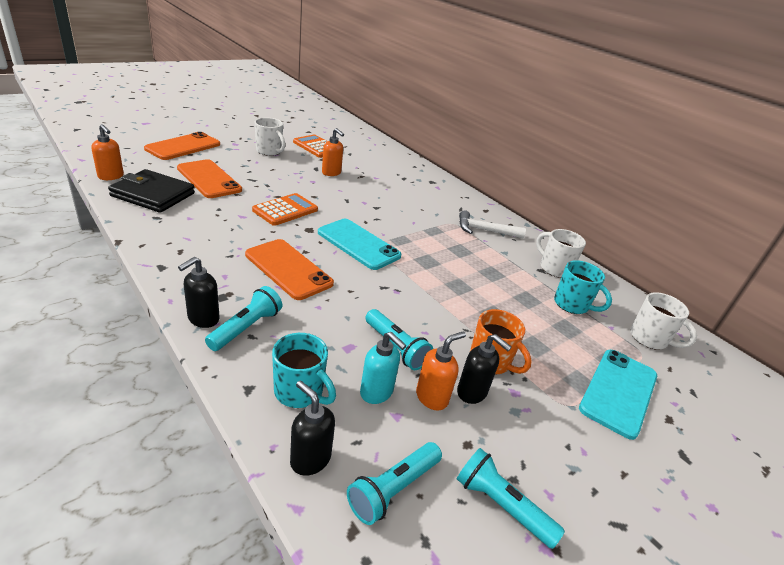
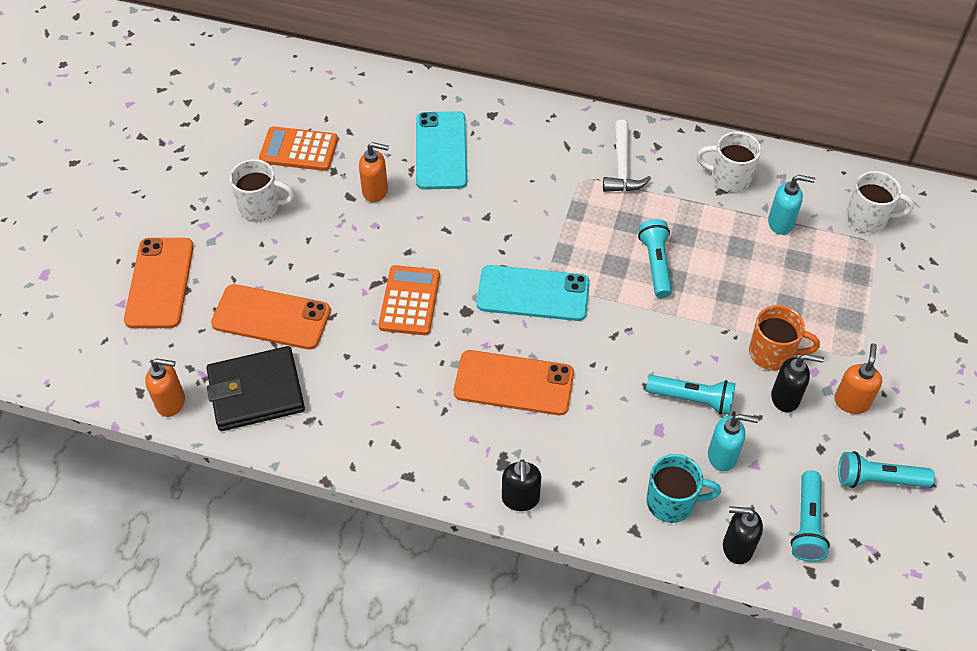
camera: 30 degrees left, 20 degrees up
turquoise flashlight [205,286,282,351] -> turquoise flashlight moved to [638,219,672,298]
orange soap dispenser [416,331,466,410] -> orange soap dispenser moved to [834,343,882,414]
white hammer [459,210,526,238] -> white hammer turned 60 degrees counterclockwise [603,120,651,192]
turquoise mug [554,260,612,314] -> turquoise soap dispenser [768,175,815,235]
turquoise phone [579,350,657,440] -> turquoise phone moved to [416,111,467,190]

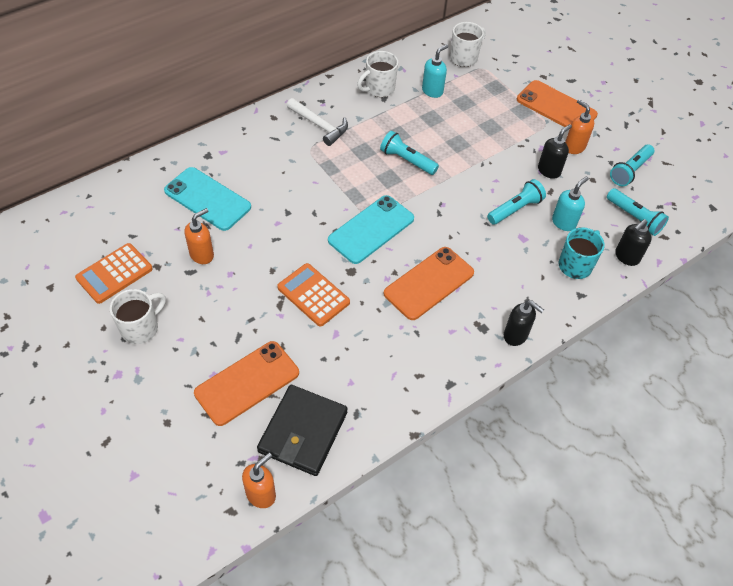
camera: 55 degrees left, 0 degrees up
orange phone [124,238,194,328] -> orange phone moved to [517,80,598,127]
orange mug [749,305,820,370] -> none

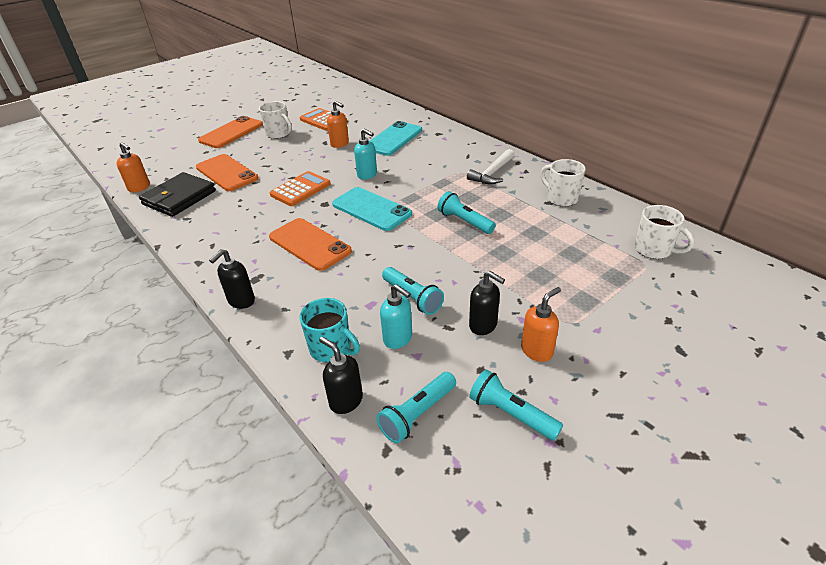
camera: 90 degrees right, 15 degrees down
black wallet [257,385,348,476] -> black wallet turned 75 degrees counterclockwise [139,172,216,217]
turquoise flashlight [380,131,439,175] -> turquoise flashlight turned 75 degrees counterclockwise [437,191,496,234]
turquoise soap dispenser [422,44,448,98] -> turquoise soap dispenser moved to [354,129,377,180]
orange phone [517,80,598,127] -> orange phone moved to [198,116,263,148]

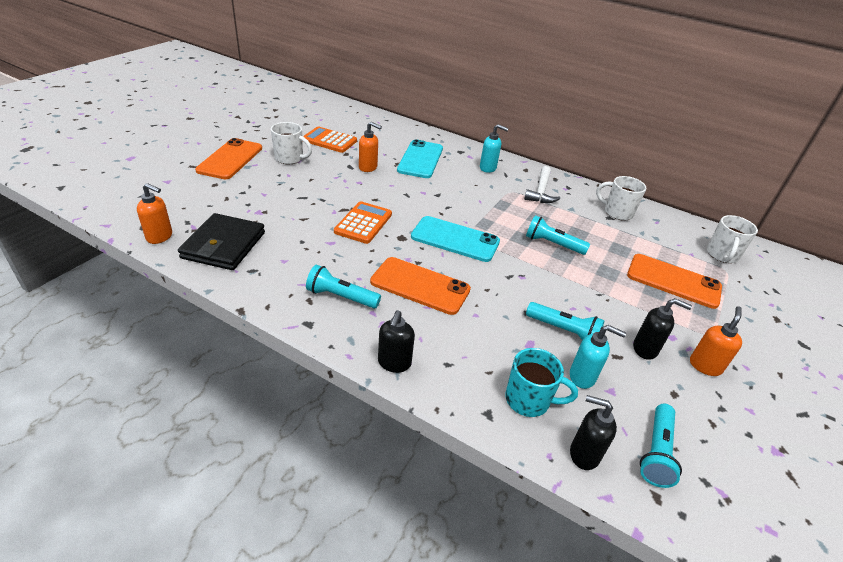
camera: 25 degrees left, 0 degrees up
orange phone [196,154,259,191] -> orange phone moved to [627,254,722,309]
turquoise soap dispenser [354,129,377,180] -> turquoise soap dispenser moved to [480,124,509,173]
turquoise flashlight [469,369,563,441] -> turquoise flashlight moved to [306,265,381,308]
white mug [635,205,695,259] -> white mug turned 90 degrees clockwise [707,215,758,263]

